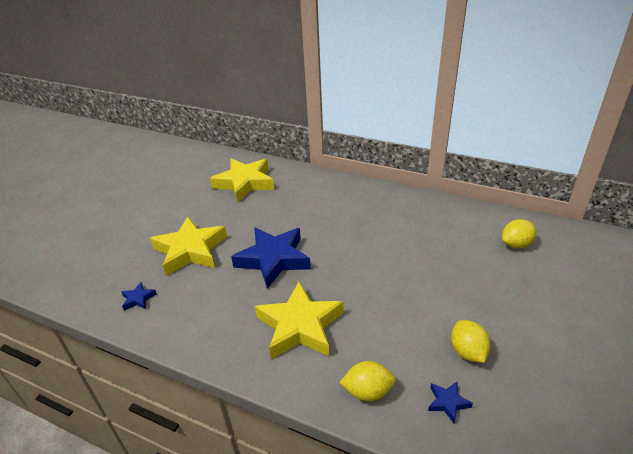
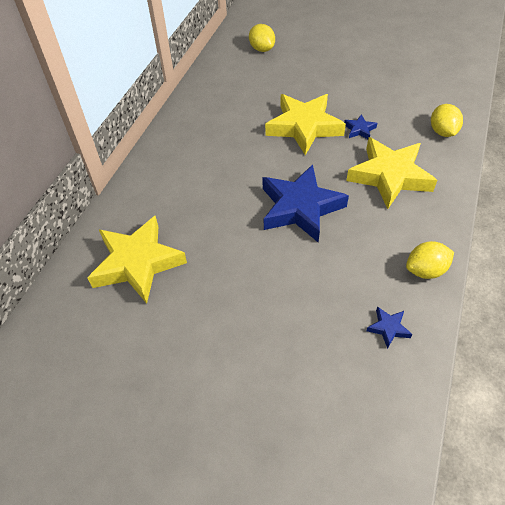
camera: 95 degrees left, 15 degrees up
yellow star [150,217,227,276] -> yellow star moved to [265,94,346,155]
blue star [428,382,473,423] -> blue star moved to [344,114,377,139]
yellow lemon [451,320,491,363] -> yellow lemon moved to [406,241,454,279]

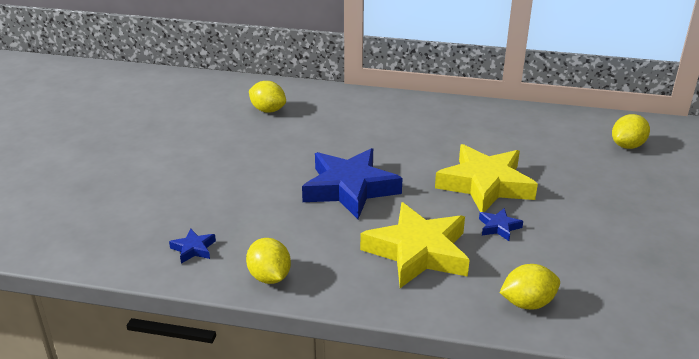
camera: 80 degrees right, 20 degrees down
yellow star [88,216,187,304] -> yellow lemon [249,81,286,113]

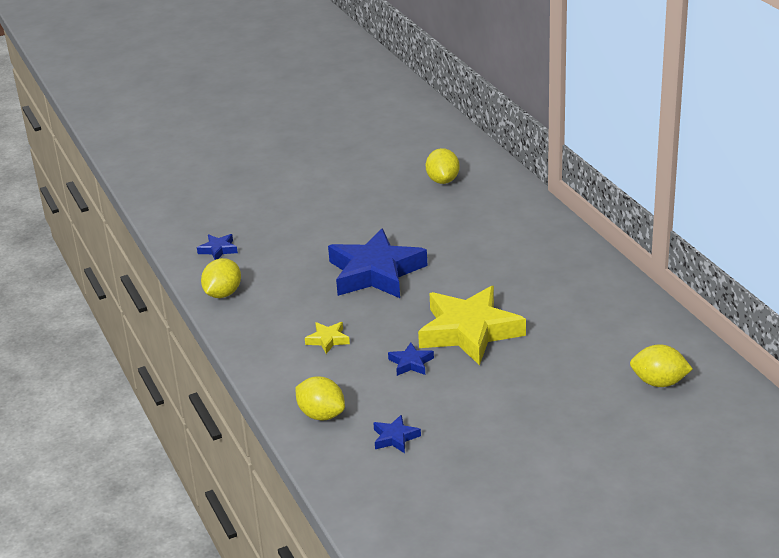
camera: 55 degrees right, 0 degrees up
yellow star [360,202,470,288] -> yellow star [305,322,350,354], size x0.42
none -> blue star [373,415,421,453]

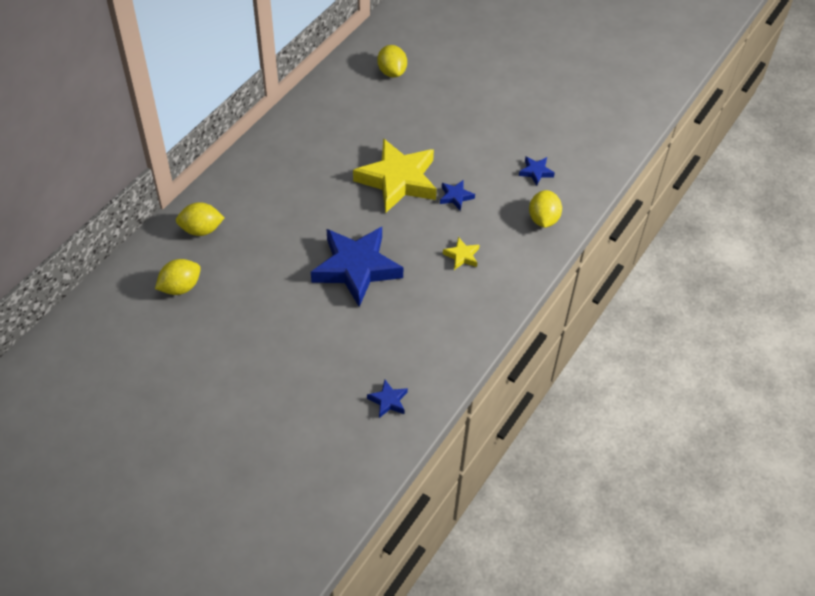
camera: 125 degrees left, 20 degrees up
yellow lemon [201,258,241,298] -> yellow lemon moved to [176,202,225,236]

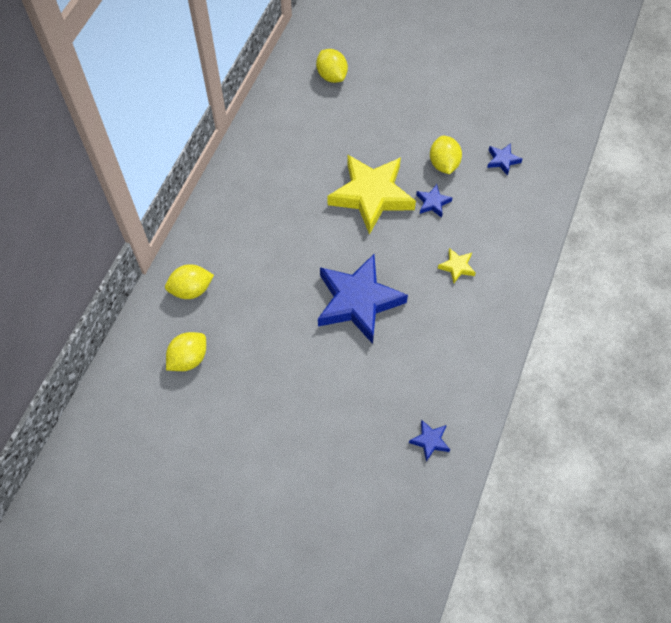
camera: 10 degrees left, 10 degrees up
yellow lemon [529,190,562,228] -> yellow lemon moved to [430,135,462,174]

